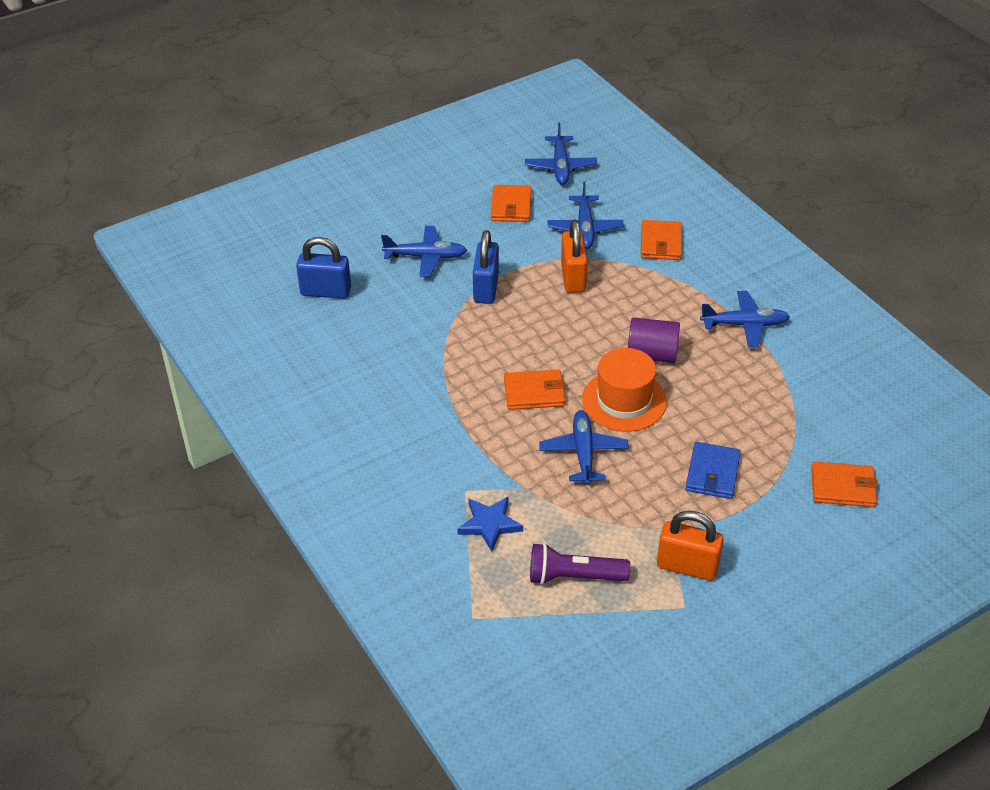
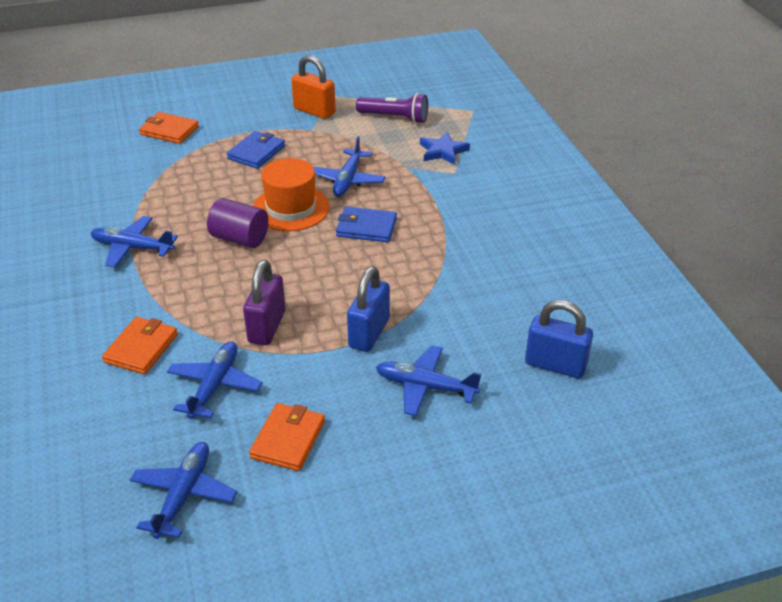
camera: 165 degrees left, 5 degrees down
orange wallet [504,370,565,410] -> blue wallet [336,206,397,242]
orange padlock [561,219,588,293] -> purple padlock [243,260,286,345]

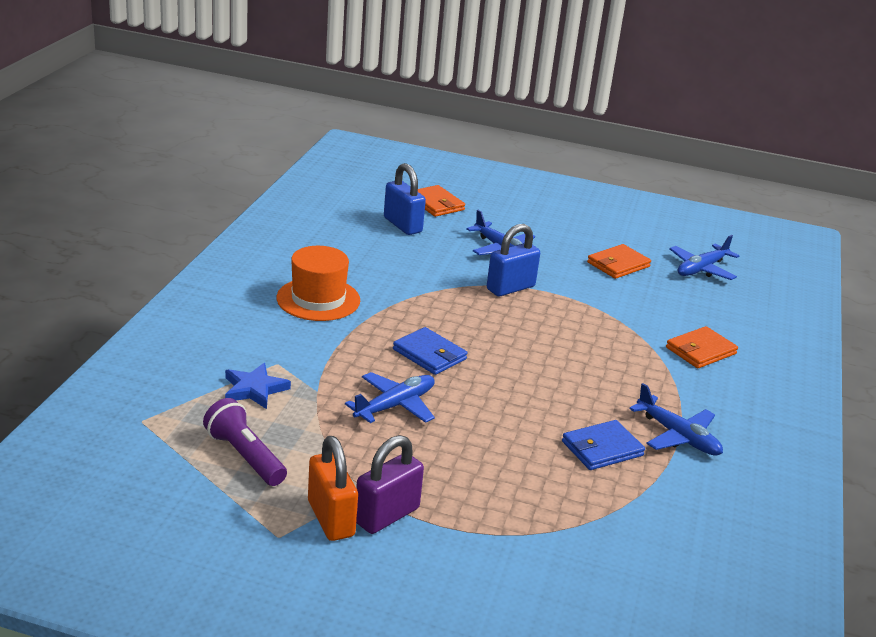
camera: 150 degrees left, 10 degrees down
orange wallet [139,112,199,144] -> orange wallet moved to [418,185,465,217]
blue plane [167,341,263,419] -> none
purple cylinder [207,198,269,248] -> none
blue wallet [227,131,285,169] -> blue wallet moved to [562,420,645,470]
purple padlock [243,260,286,345] -> purple padlock moved to [356,435,424,534]
orange hat [253,158,330,231] -> orange hat moved to [277,246,360,321]

